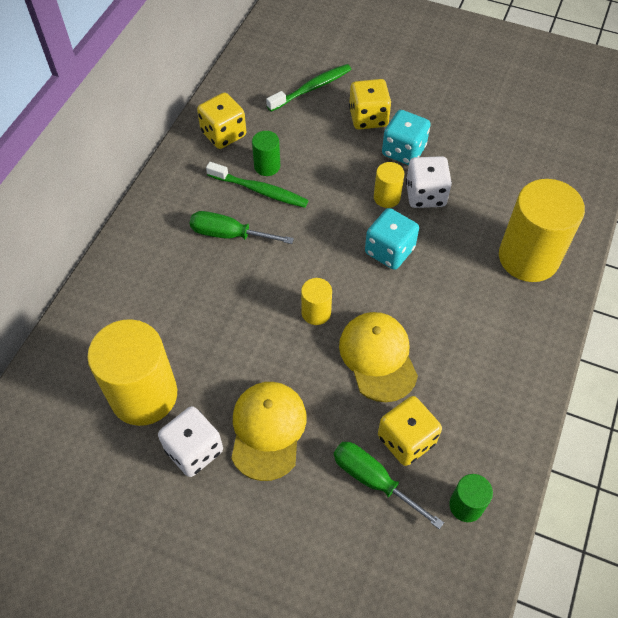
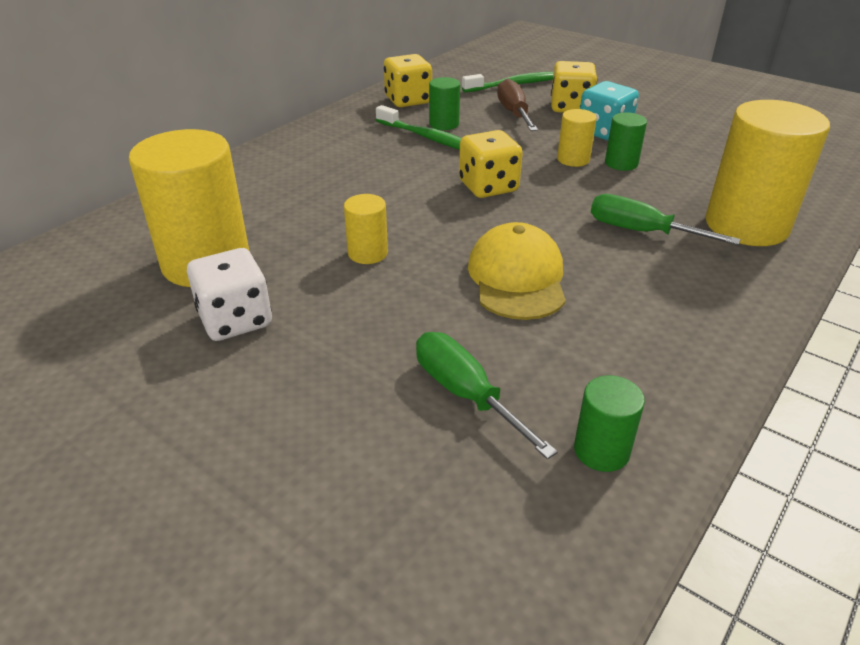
camera: 15 degrees right, 20 degrees down
green screwdriver [190,211,294,244] -> green screwdriver moved to [591,194,741,245]
yellow cap [231,382,307,481] -> none
yellow cylinder [301,278,332,325] -> yellow cylinder moved to [344,194,388,264]
turquoise dice [365,208,419,270] -> none
yellow dice [378,396,442,466] -> yellow dice moved to [459,130,523,198]
white dice [406,156,452,208] -> green cylinder [605,112,647,171]
none -> brown screwdriver [497,78,538,131]

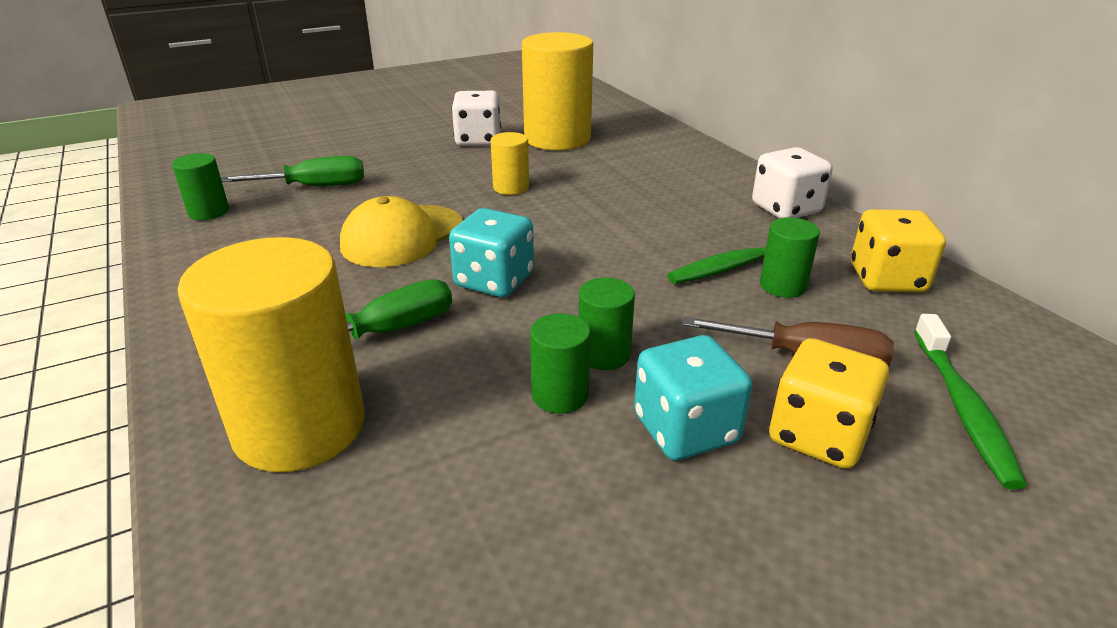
camera: 115 degrees right, 5 degrees down
yellow dice [459,130,523,198] -> none
yellow cap [468,222,566,320] -> yellow cap turned 105 degrees clockwise [340,196,463,267]
yellow cylinder [557,109,597,167] -> green cylinder [578,278,635,370]
none -> turquoise dice [449,208,534,297]
none -> white dice [752,147,833,218]

